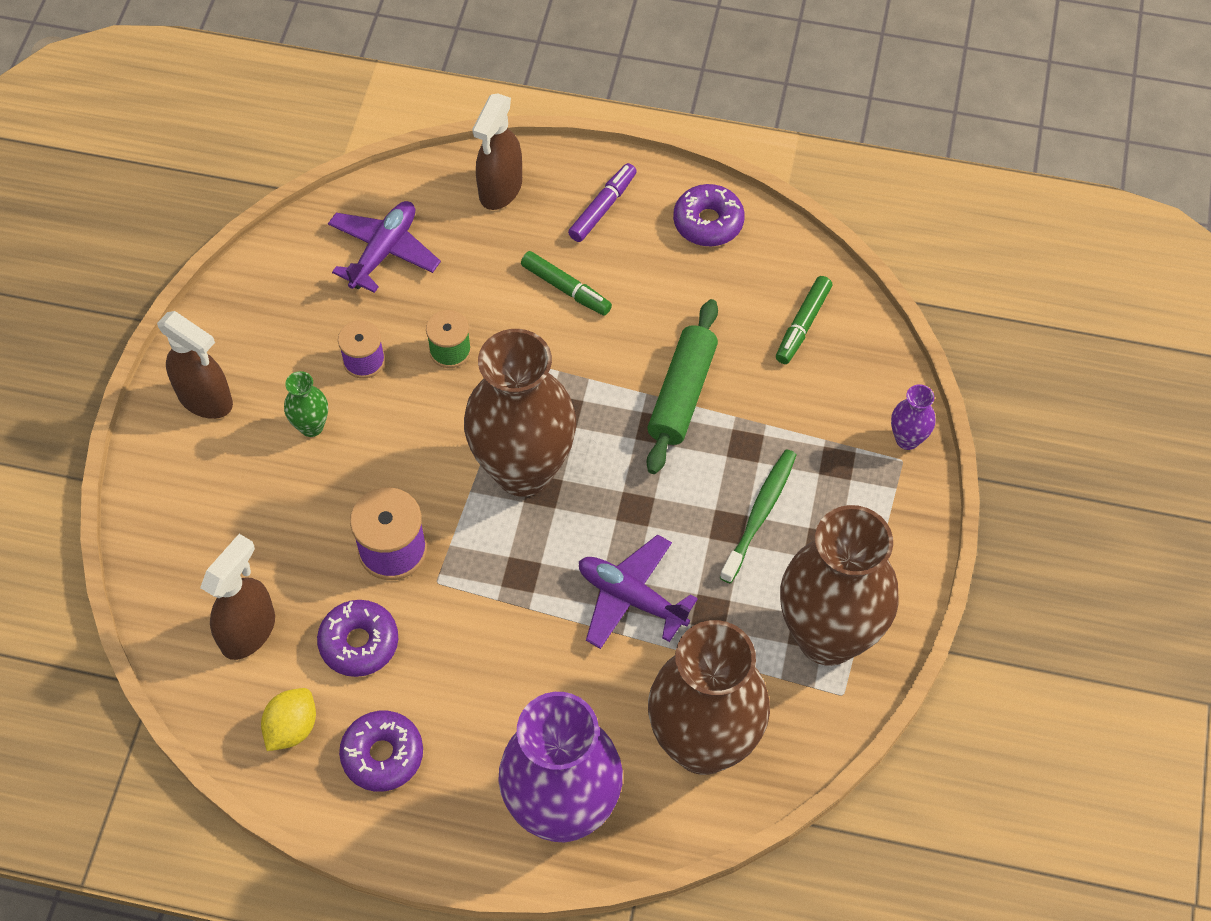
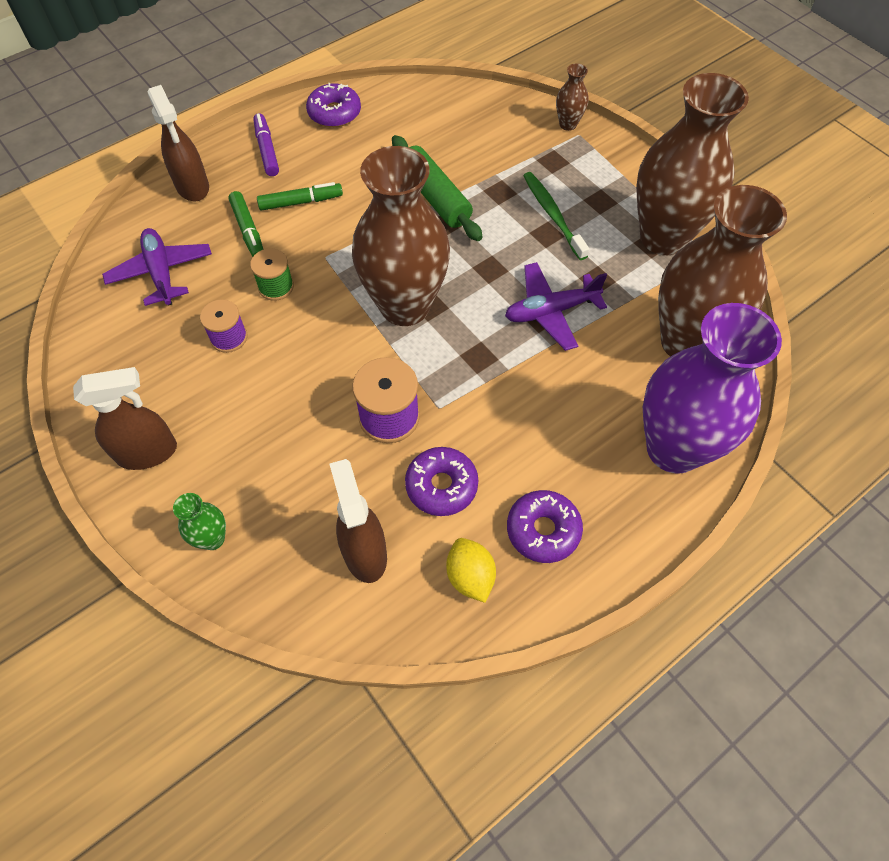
camera: 50 degrees left, 0 degrees up
green vase [284,371,328,437] -> green vase moved to [173,493,226,550]
green marker [776,276,832,364] -> green marker moved to [229,191,264,257]
purple vase [891,384,936,450] -> brown vase [556,63,588,131]

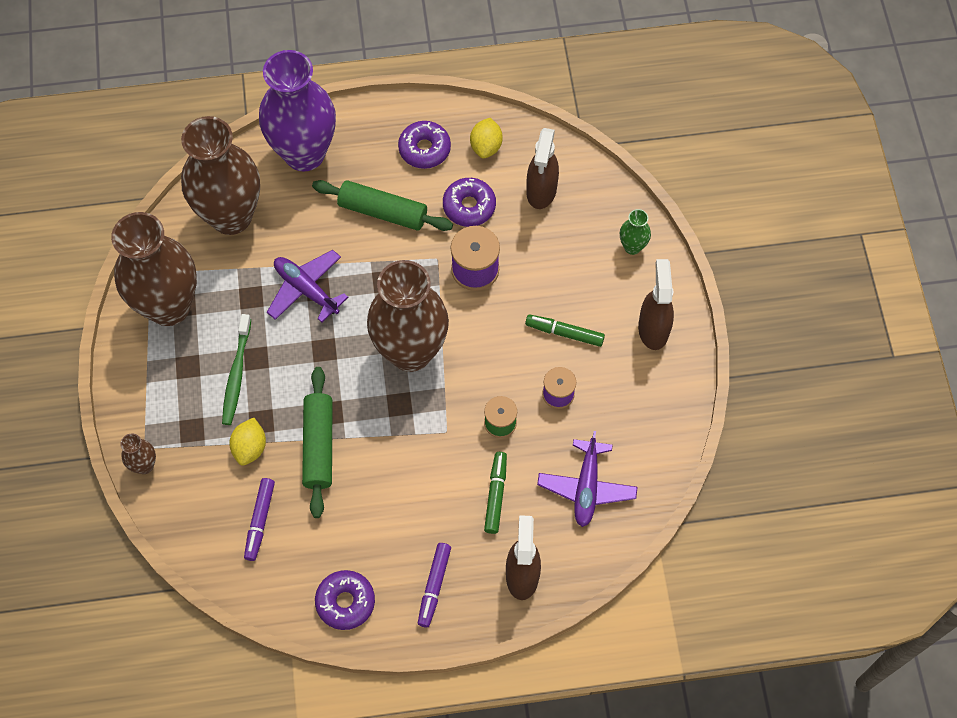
camera: 150 degrees left, 5 degrees up
brown spray bottle [73,367,177,470] -> brown spray bottle turned 75 degrees clockwise [638,259,674,350]
green marker [257,182,343,211] -> green marker moved to [525,314,605,347]
purple plane [505,262,607,351] -> purple plane turned 150 degrees counterclockwise [267,250,348,322]
none -> yellow lemon [229,418,266,466]
none -> purple marker [244,478,275,561]
none -> green rolling pin [312,180,453,231]

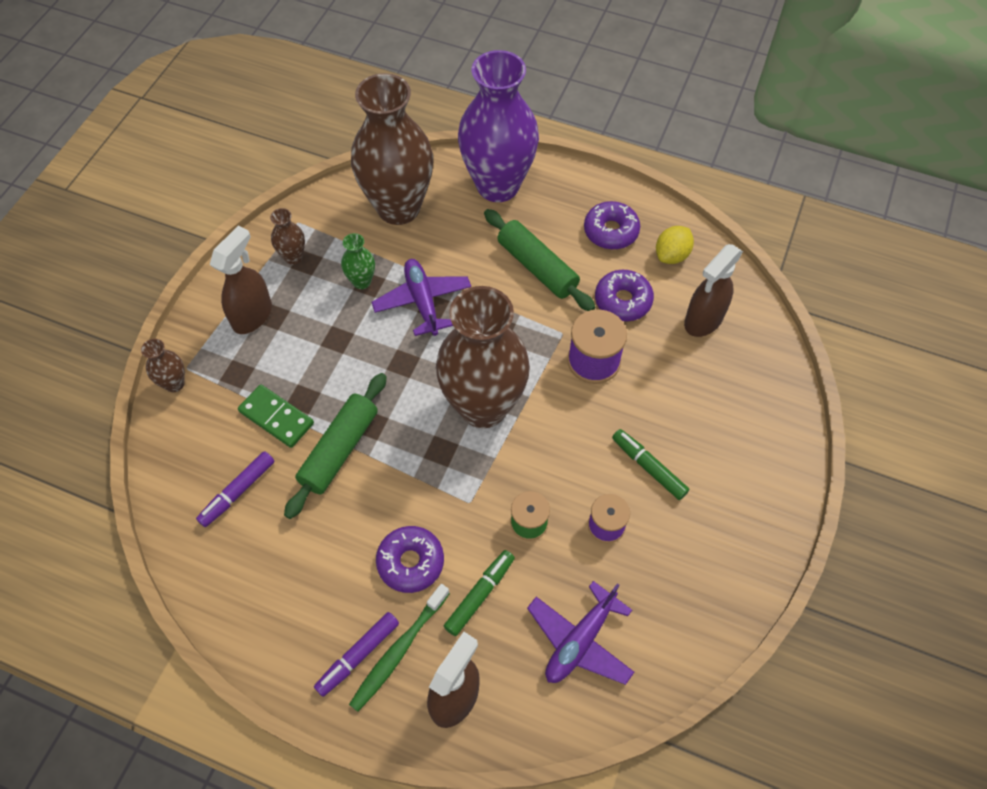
camera: 30 degrees right, 5 degrees down
brown vase [111,212,197,326] -> brown vase [270,208,305,265], size x0.41
green toothbrush [222,314,251,425] -> green toothbrush moved to [349,584,450,712]
yellow lemon [229,418,266,466] -> green domino [238,384,314,448]
purple donut [315,570,375,630] -> purple donut moved to [376,526,444,593]
green vase [620,209,651,255] -> green vase moved to [341,233,375,289]
brown spray bottle [638,259,674,350] -> brown spray bottle moved to [210,226,272,334]

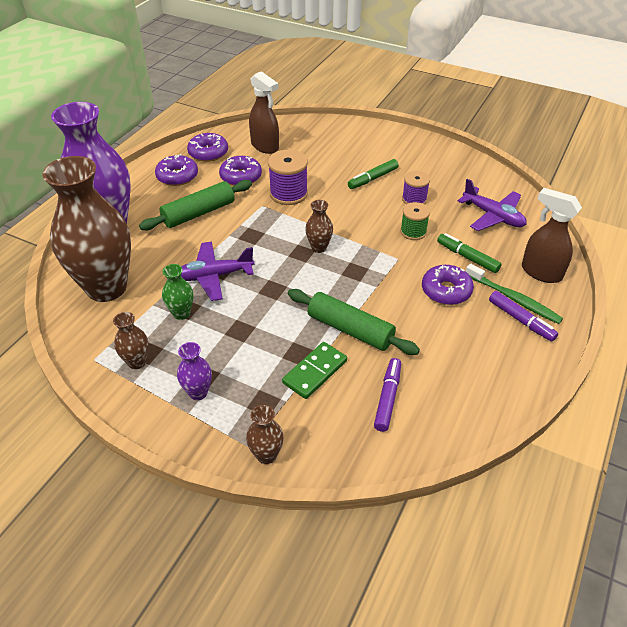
camera: 85 degrees left, 15 degrees down
purple marker [196,451,275,527] -> purple marker turned 120 degrees counterclockwise [374,358,401,432]
brown spray bottle [210,226,272,334] -> purple vase [177,342,212,400]
brown vase [436,286,530,428] -> brown vase [305,200,333,253], size x0.41
yellow lemon [656,226,694,264] -> purple donut [187,133,228,162]

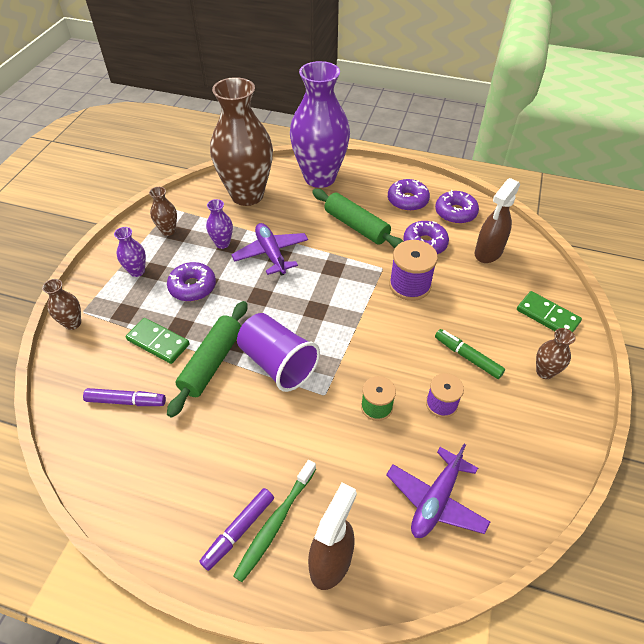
camera: 80 degrees right, 5 degrees up
green vase [162,264,193,320] -> purple vase [206,199,233,249]
brown vase [305,200,333,253] -> brown vase moved to [536,328,576,379]
purple donut [422,265,474,305] -> purple donut moved to [167,262,216,301]
green marker [437,233,502,273] -> none
none -> purple cup [237,313,320,392]
none -> green domino [517,291,582,332]

